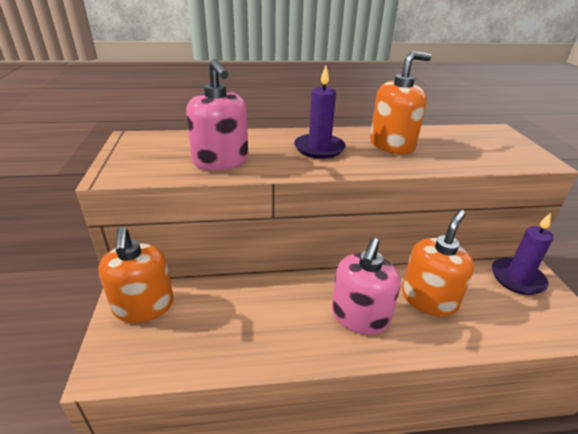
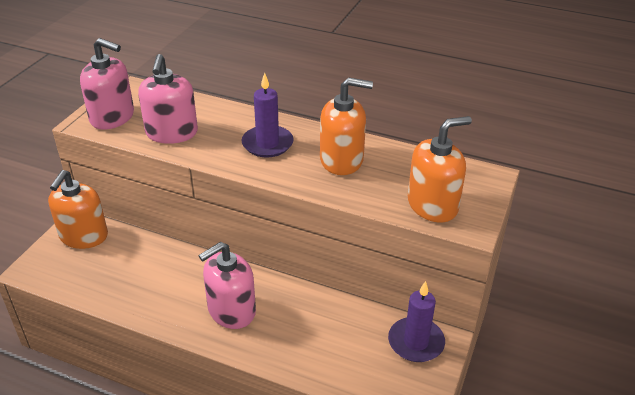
camera: 30 degrees right, 5 degrees up
orange soap dispenser [402,210,475,317] -> orange soap dispenser moved to [408,116,472,222]
none -> pink soap dispenser [80,38,134,130]

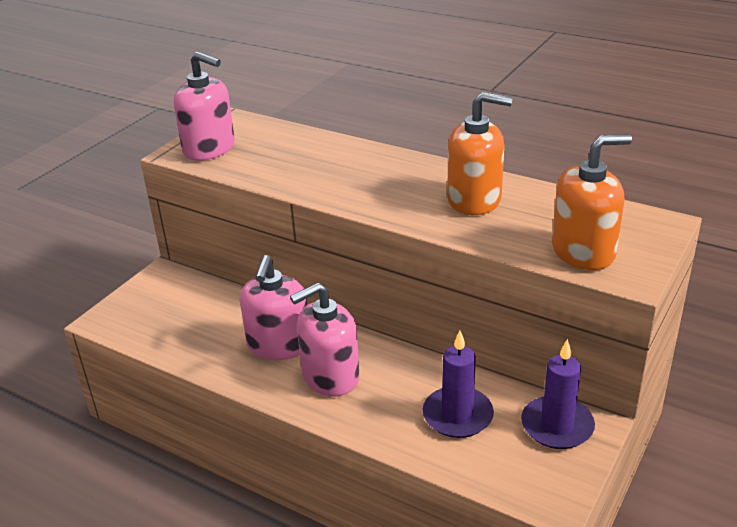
camera: 10 degrees right, 5 degrees down
orange soap dispenser [48,170,108,249] -> none
pink soap dispenser [138,54,198,144] -> pink soap dispenser moved to [240,255,307,360]
purple candle [241,73,294,157] -> purple candle moved to [423,330,494,438]

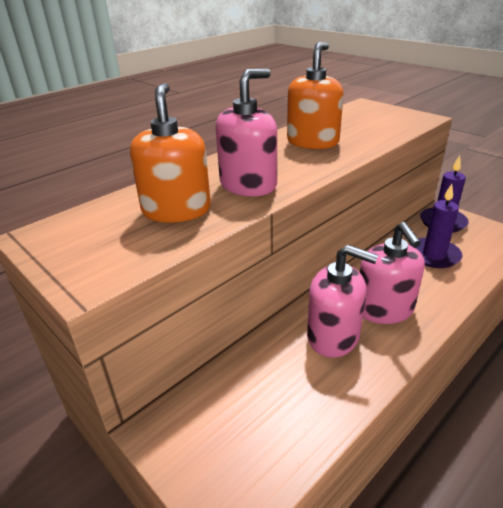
camera: 75 degrees left, 0 degrees up
pink soap dispenser [174,51,235,161] -> pink soap dispenser moved to [216,69,277,196]
orange soap dispenser [552,134,632,270] -> orange soap dispenser moved to [130,83,211,223]

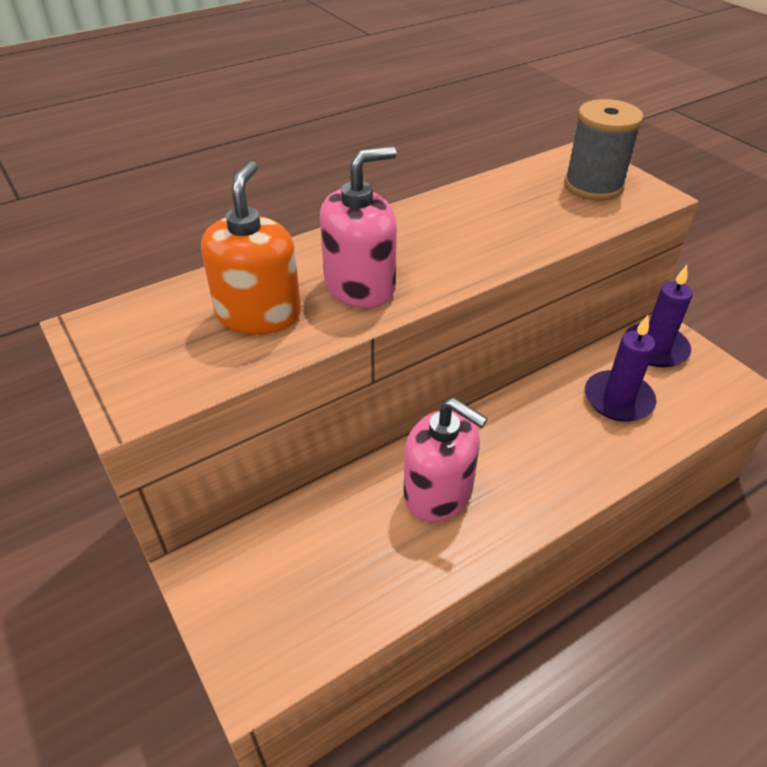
camera: 10 degrees right, 10 degrees up
orange soap dispenser [287,42,343,149] -> none
pink soap dispenser [360,222,425,324] -> none
none -> grey spool [564,99,643,201]

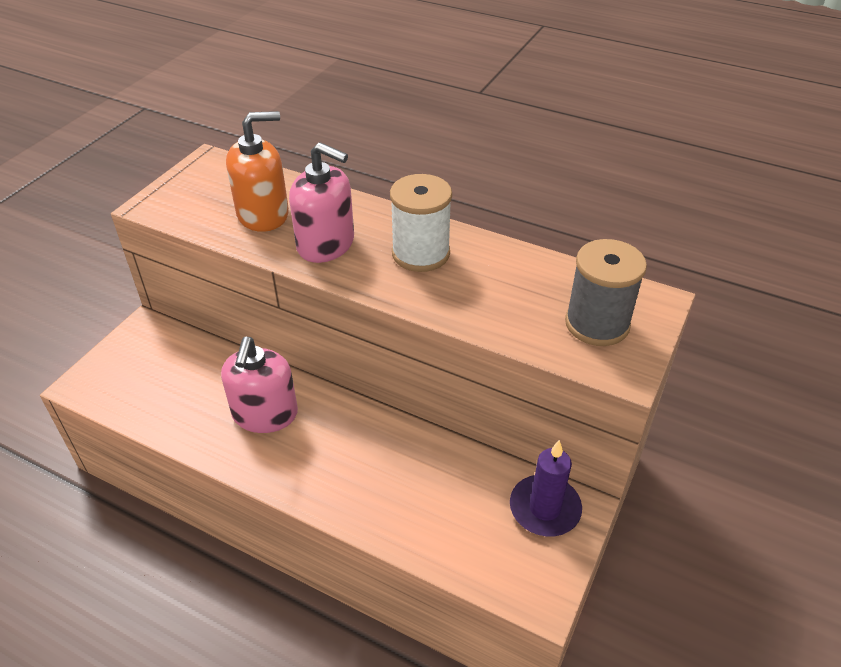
camera: 60 degrees right, 0 degrees up
purple candle [585,315,656,421] -> none
none -> white spool [390,174,452,272]

